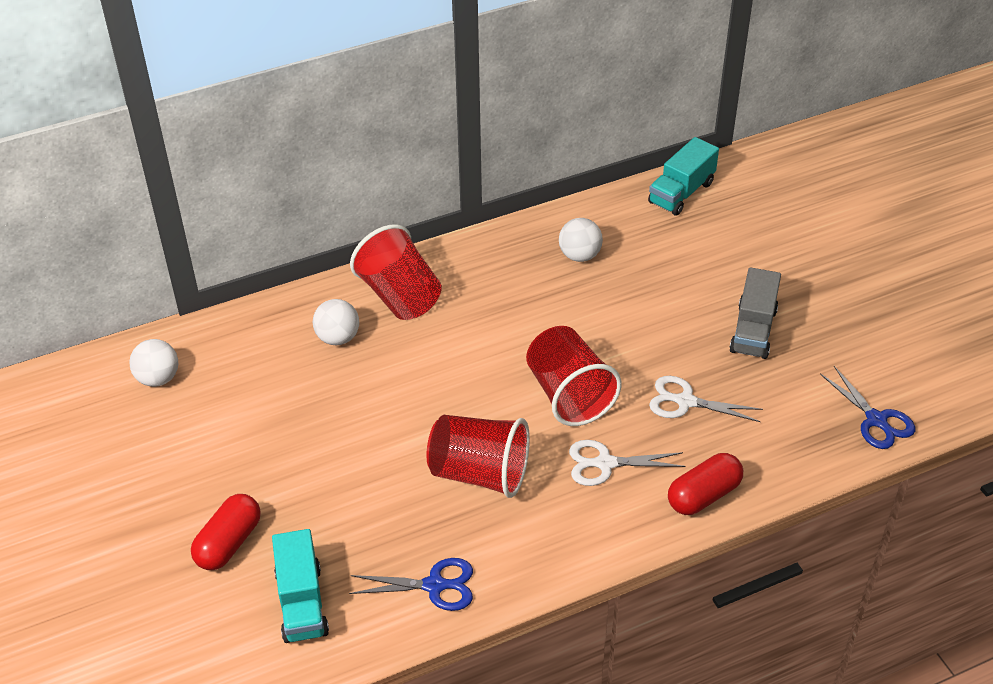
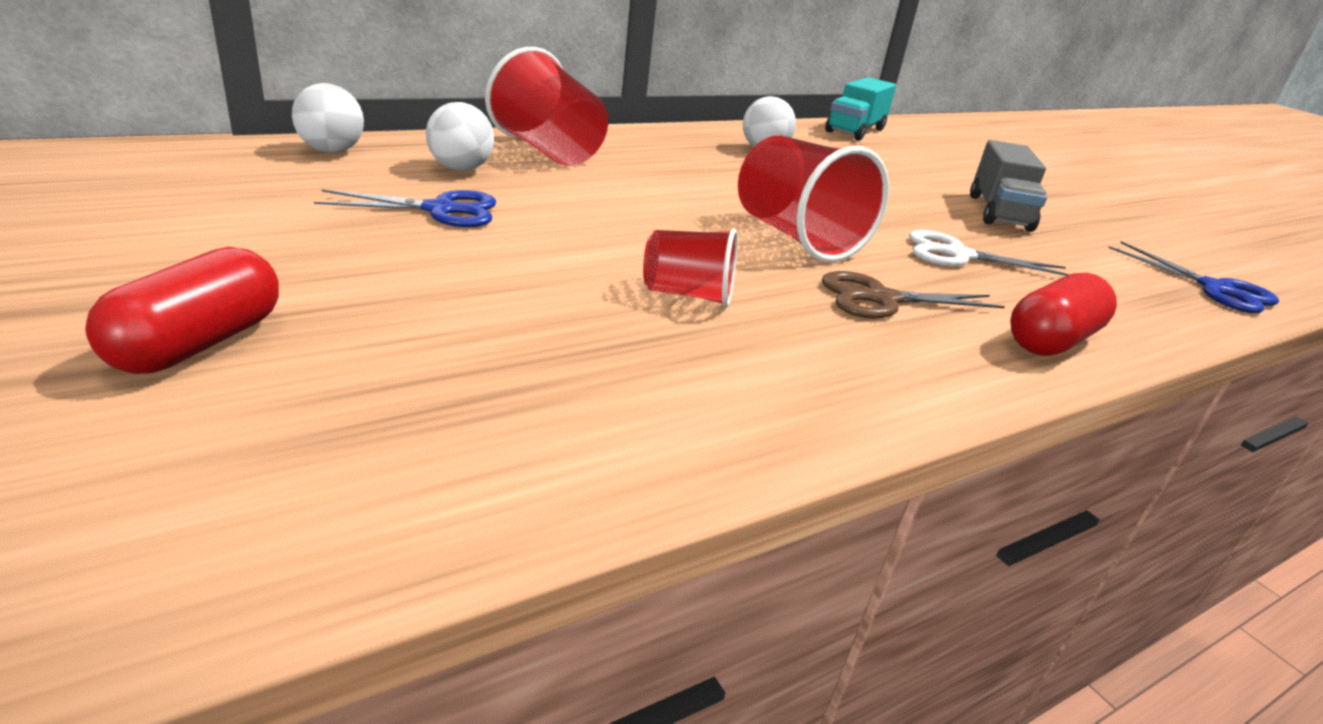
camera: 10 degrees left, 15 degrees down
white ball [129,339,178,387] -> white ball moved to [292,83,364,153]
turquoise truck [272,529,329,643] -> none
blue scissors [349,558,473,611] -> blue scissors moved to [314,189,496,227]
red cup [427,415,530,498] -> red cup [643,228,738,307], size x0.58
white scissors [569,440,686,486] -> brown scissors [822,271,1005,319]

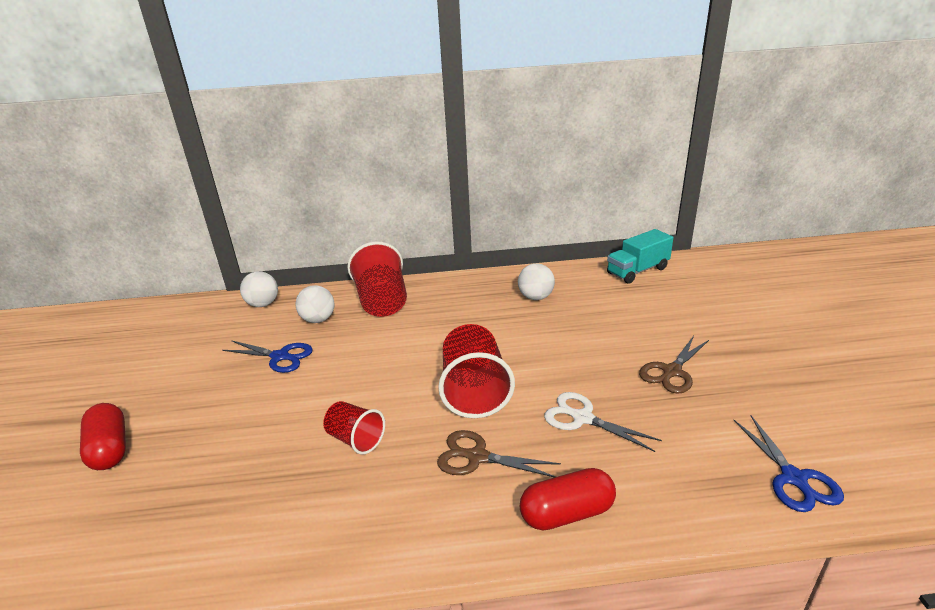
camera: 30 degrees right, 0 degrees up
red capsule [85,247,279,374] -> red capsule turned 75 degrees counterclockwise [80,403,126,470]
grey truck [970,140,1047,232] -> brown scissors [639,336,709,394]

